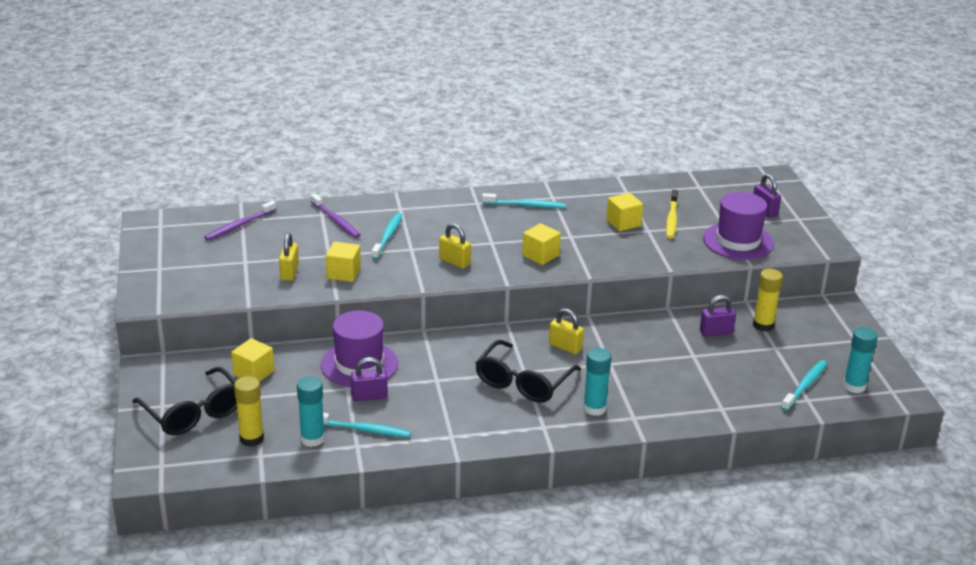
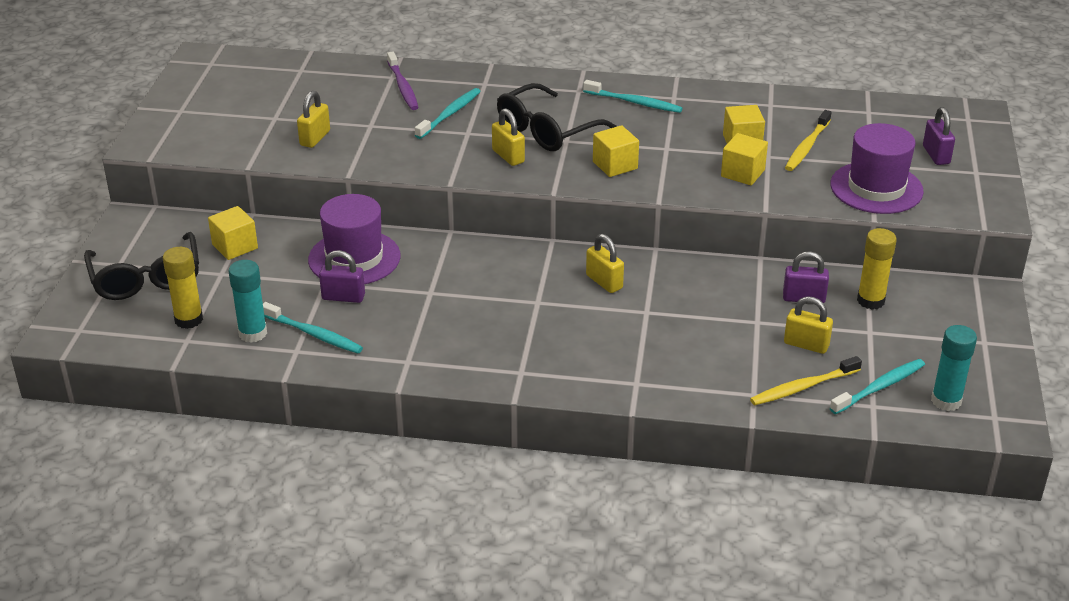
camera: 20 degrees right, 5 degrees up
purple toothbrush [204,201,277,240] -> none
yellow cube [326,242,361,282] -> yellow cube moved to [721,133,768,185]
black glasses [476,340,581,403] -> black glasses moved to [497,83,617,151]
turquoise glue stick [583,348,612,416] -> none
none -> yellow toothbrush [750,356,862,405]
none -> yellow padlock [784,296,833,354]

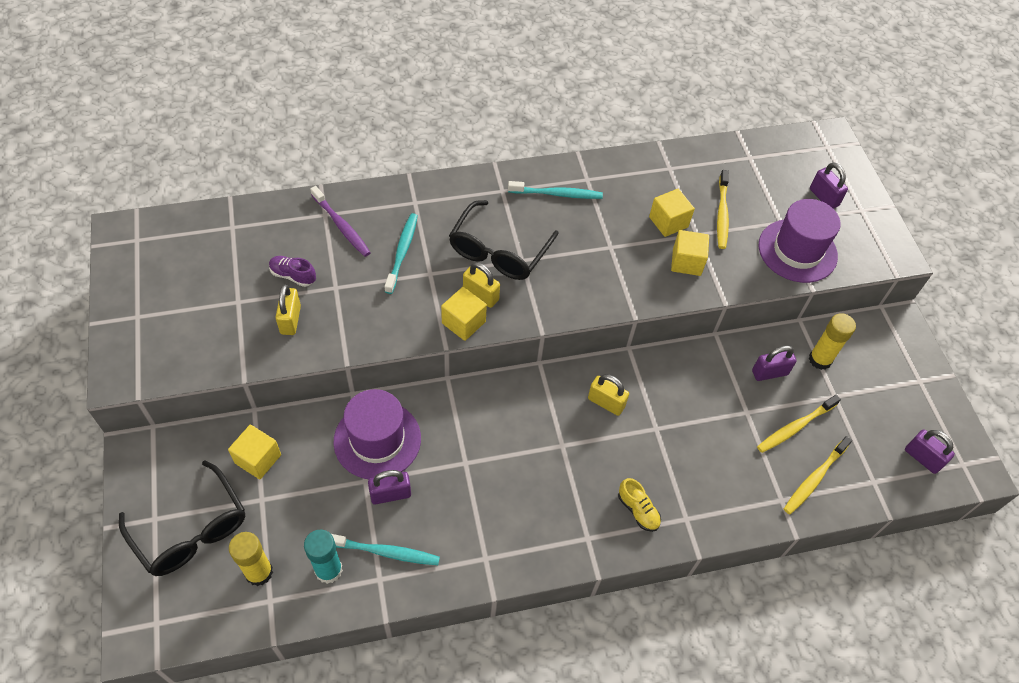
camera: 25 degrees left, 20 degrees up
yellow cube [593,125,639,177] -> yellow cube moved to [441,287,487,341]
yellow padlock [784,296,833,354] -> yellow toothbrush [757,395,841,453]
turquoise toothbrush [830,359,925,414] -> none
turquoise glue stick [931,325,977,411] -> purple padlock [905,429,955,474]
none -> purple shoe [269,256,316,287]
none -> yellow shoe [618,478,661,532]

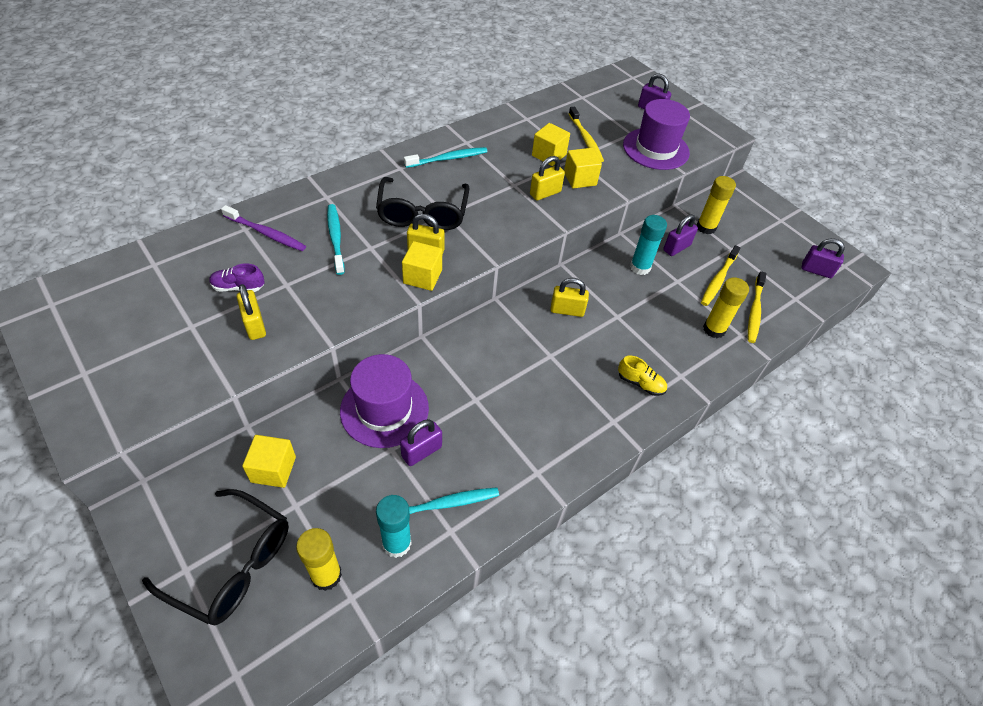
camera: 25 degrees left, 5 degrees down
none -> yellow padlock [530,156,565,200]
none -> turquoise glue stick [630,215,667,275]
none -> yellow glue stick [703,278,749,338]

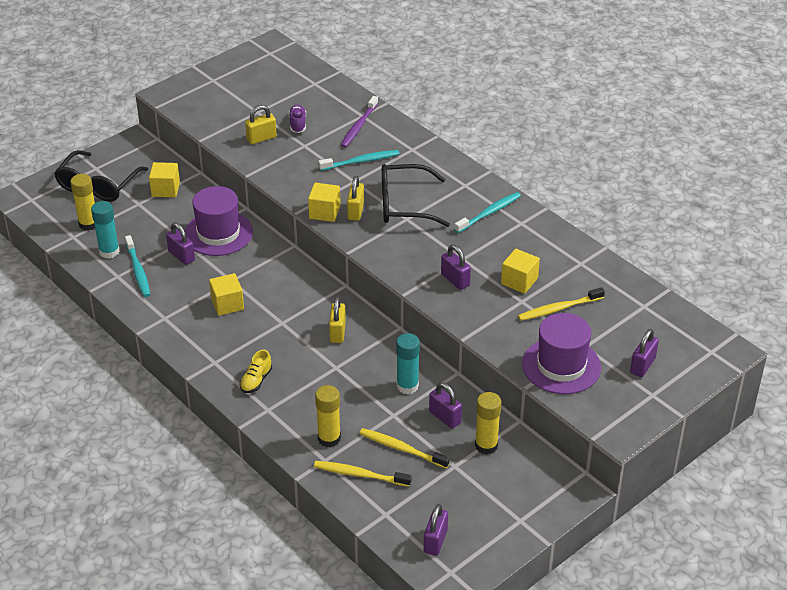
camera: 90 degrees right, 10 degrees down
turquoise toothbrush [404,147,488,168] -> turquoise toothbrush turned 105 degrees counterclockwise [454,192,521,233]
yellow padlock [530,156,565,200] -> purple padlock [441,244,471,290]
yellow cube [564,148,602,188] -> yellow cube moved to [209,273,244,316]

